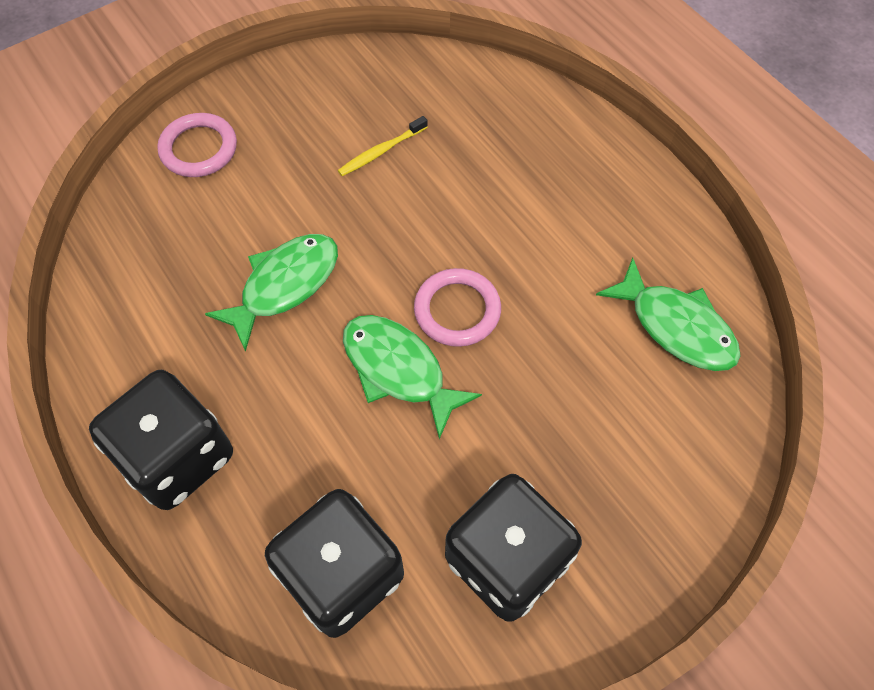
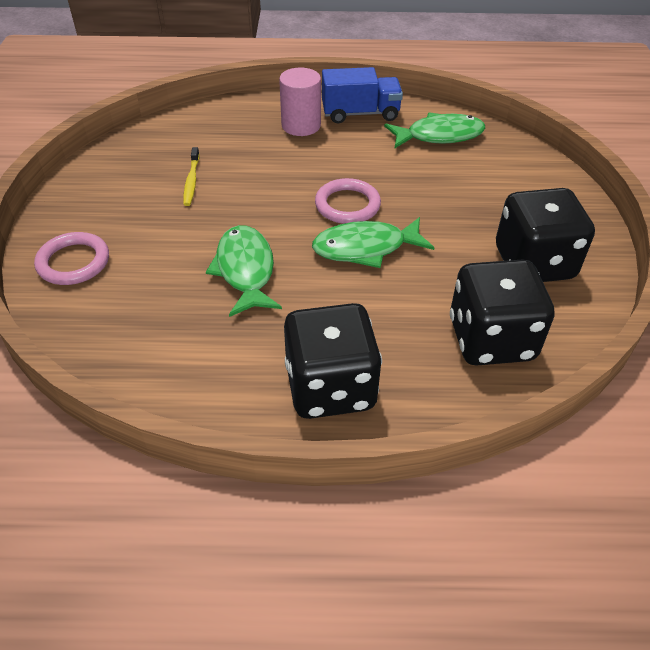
camera: 55 degrees left, 15 degrees down
none -> pink cylinder [279,67,321,136]
none -> blue truck [322,67,403,124]

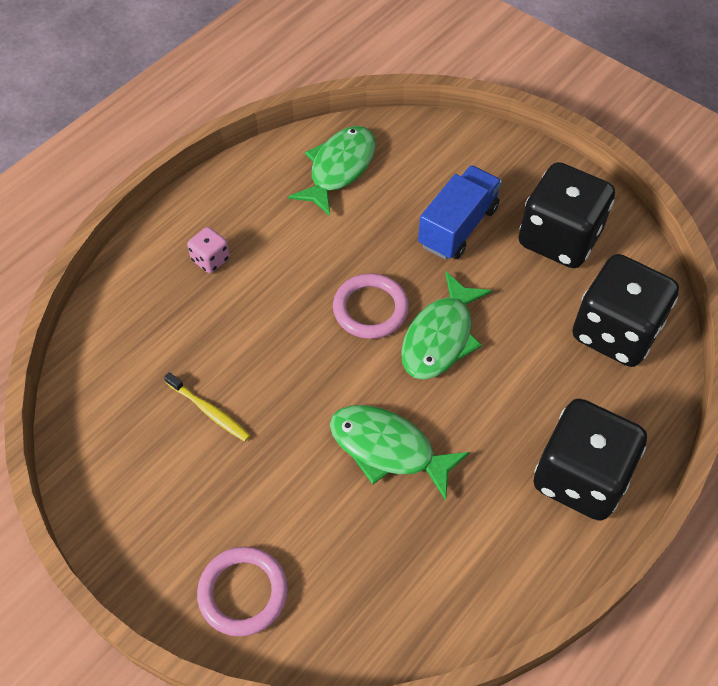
camera: 50 degrees left, 10 degrees up
pink cylinder [279,67,321,136] -> pink dice [187,227,230,273]
blue truck [322,67,403,124] -> blue truck moved to [418,165,502,260]

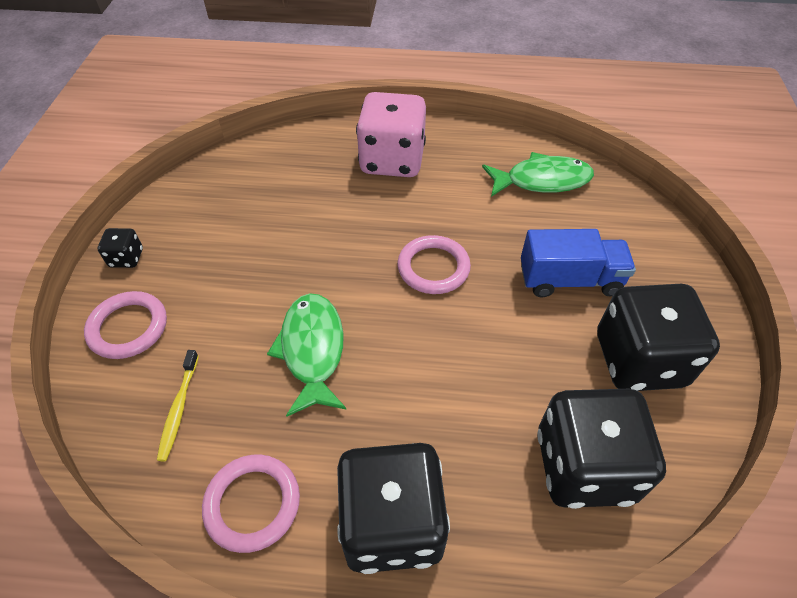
camera: 55 degrees right, 5 degrees down
yellow toothbrush [164,372,250,442] -> yellow toothbrush moved to [157,350,199,461]
pink dice [187,227,230,273] -> pink dice [356,92,426,177], size x2.30
green fish [401,272,492,380] -> none
none -> black dice [98,228,143,268]
none -> pink ring [202,454,300,553]

